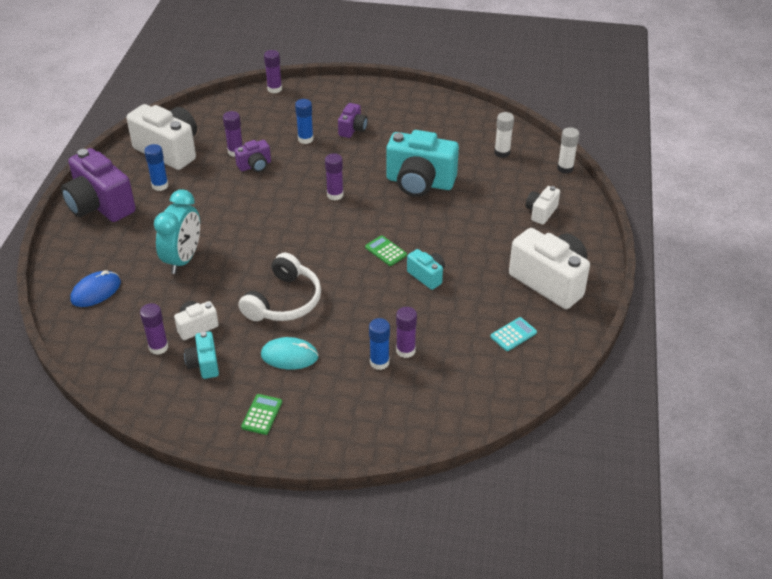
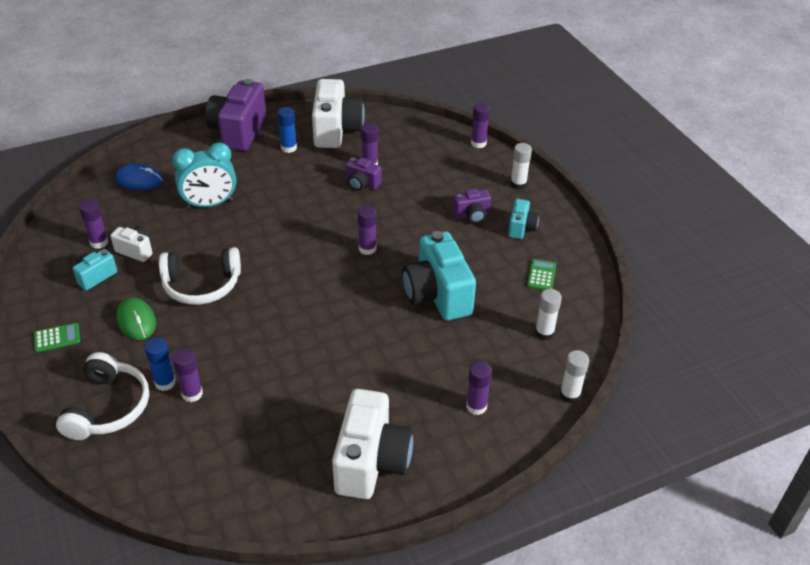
camera: 55 degrees right, 0 degrees up
turquoise mouse [261,337,319,369] -> green mouse [116,297,156,340]
blue glue stick [295,99,314,144] -> none
green calculator [365,235,407,266] -> green calculator moved to [527,259,556,290]
turquoise camera [407,249,445,290] -> turquoise camera moved to [508,199,539,239]
turquoise calculator [490,317,537,351] -> none
white camera [526,186,560,225] -> purple glue stick [466,361,492,415]
none -> white headphones [56,352,149,440]
none -> white glue stick [510,143,532,190]

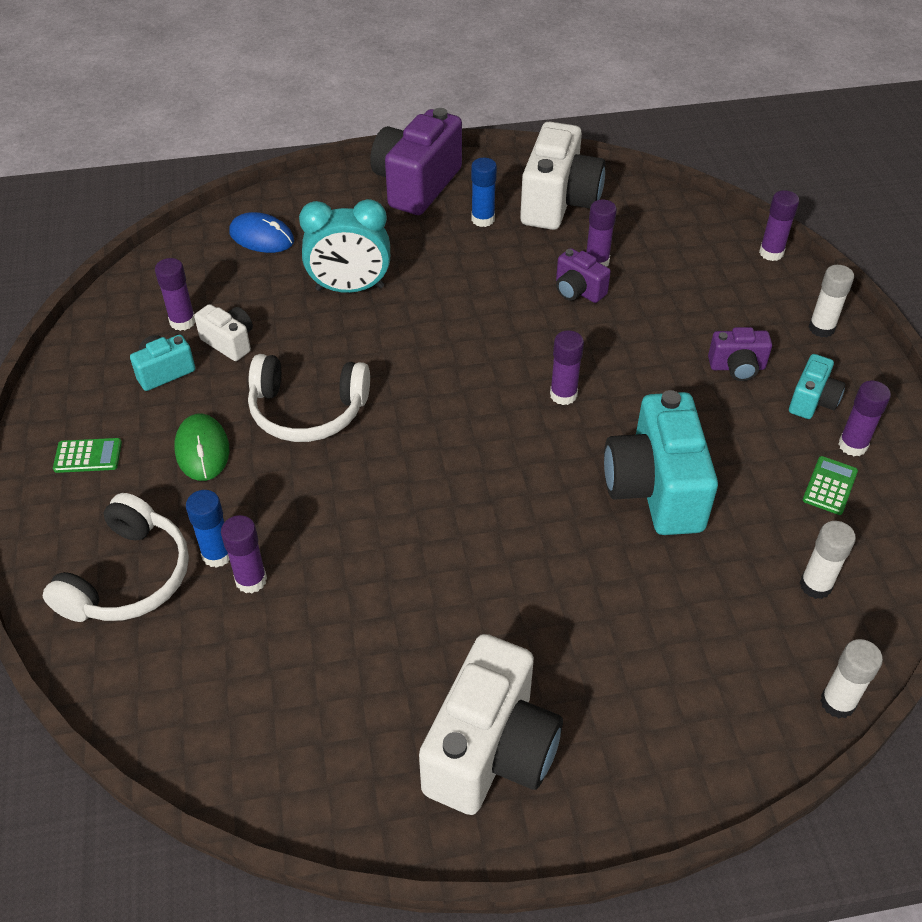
camera: 15 degrees right, 5 degrees up
purple glue stick [466,361,492,415] -> purple glue stick moved to [838,381,891,456]

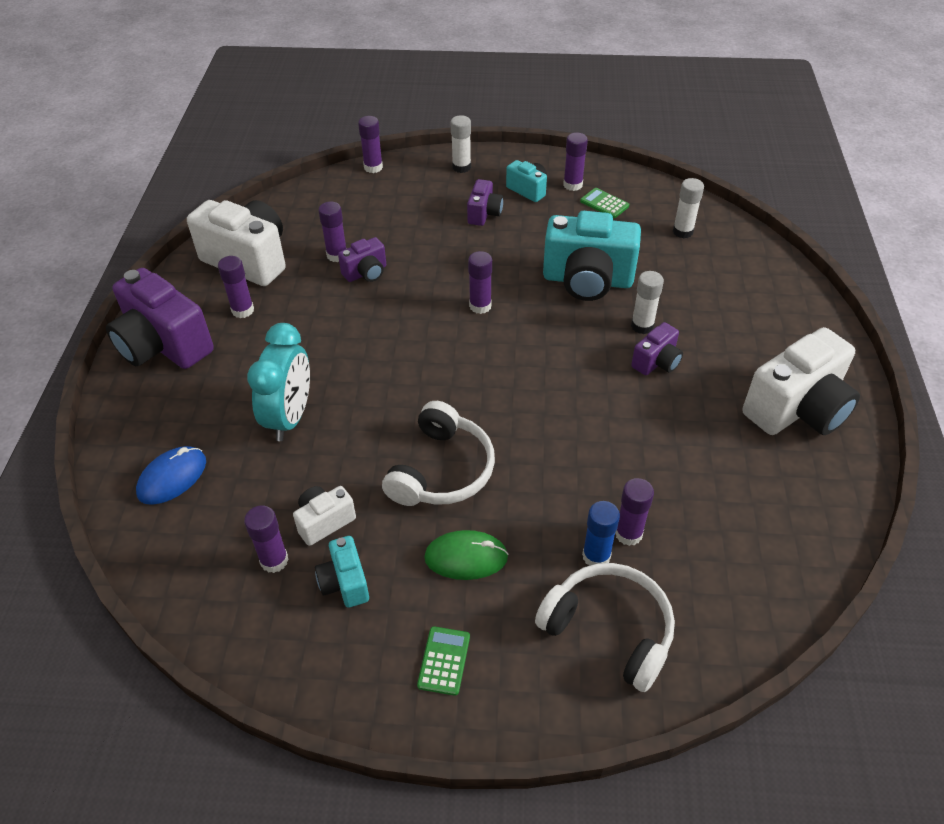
camera: 75 degrees left, 0 degrees up
white camera [419,634,563,815] -> white camera turned 105 degrees clockwise [743,327,860,435]
blue glue stick [471,158,497,227] -> purple glue stick [218,256,254,318]
white glue stick [820,639,883,718] -> white glue stick moved to [631,271,664,334]
none -> purple camera [631,322,683,375]

